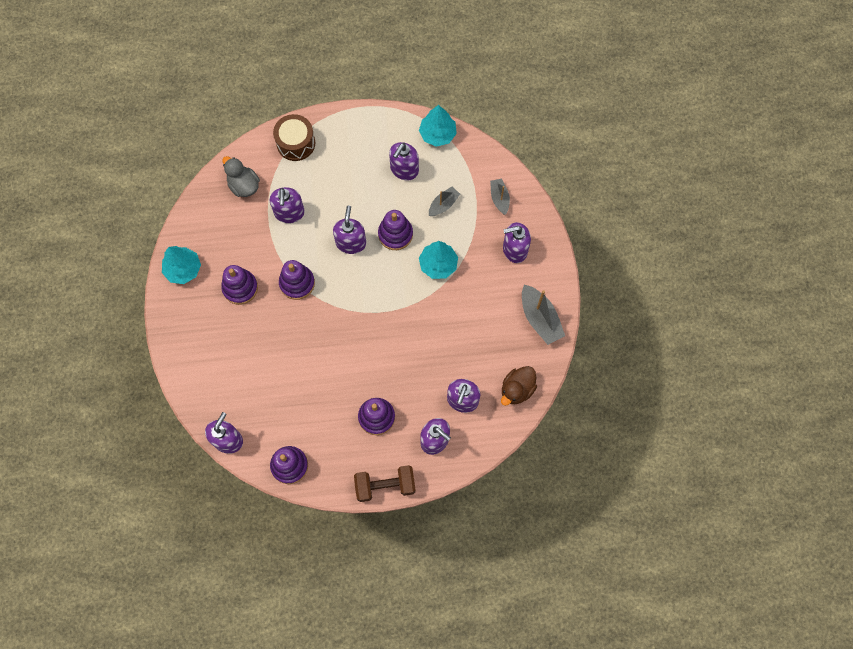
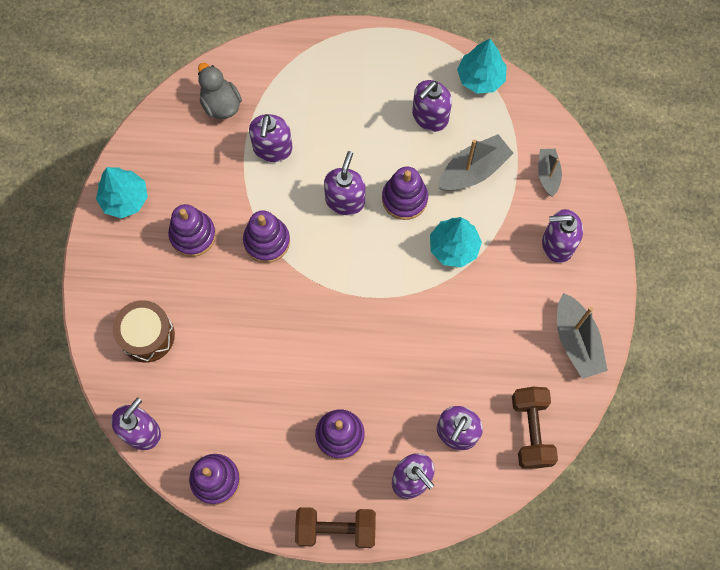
camera: 10 degrees right, 0 degrees up
brown drum [273,114,315,161] -> brown drum moved to [113,300,175,362]
grey boat [429,187,460,216] -> grey boat [438,134,514,191], size x1.62
brown duck [501,366,537,406] -> brown dumbbell [512,387,558,469]

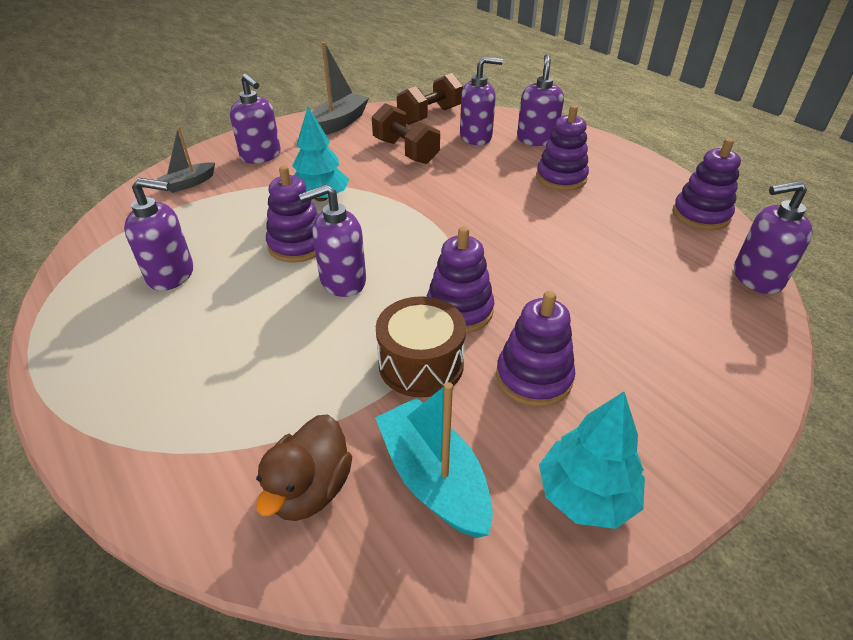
camera: 130 degrees left, 30 degrees down
brown drum [113,300,175,362] -> brown drum moved to [376,296,466,397]
grey duck [198,63,242,119] -> brown duck [256,414,352,521]
purple soap dispenser [249,114,293,162] -> none
brown dumbbell [295,507,376,548] -> brown dumbbell moved to [372,103,440,164]
grey boat [438,134,514,191] -> none
turquoise tree [457,39,507,94] -> none
none -> turquoise boat [375,382,493,538]

